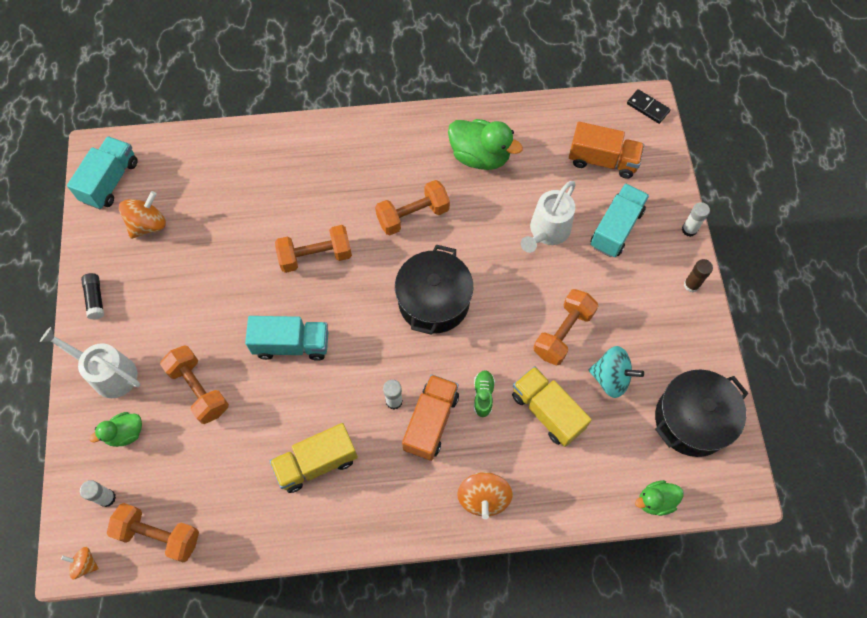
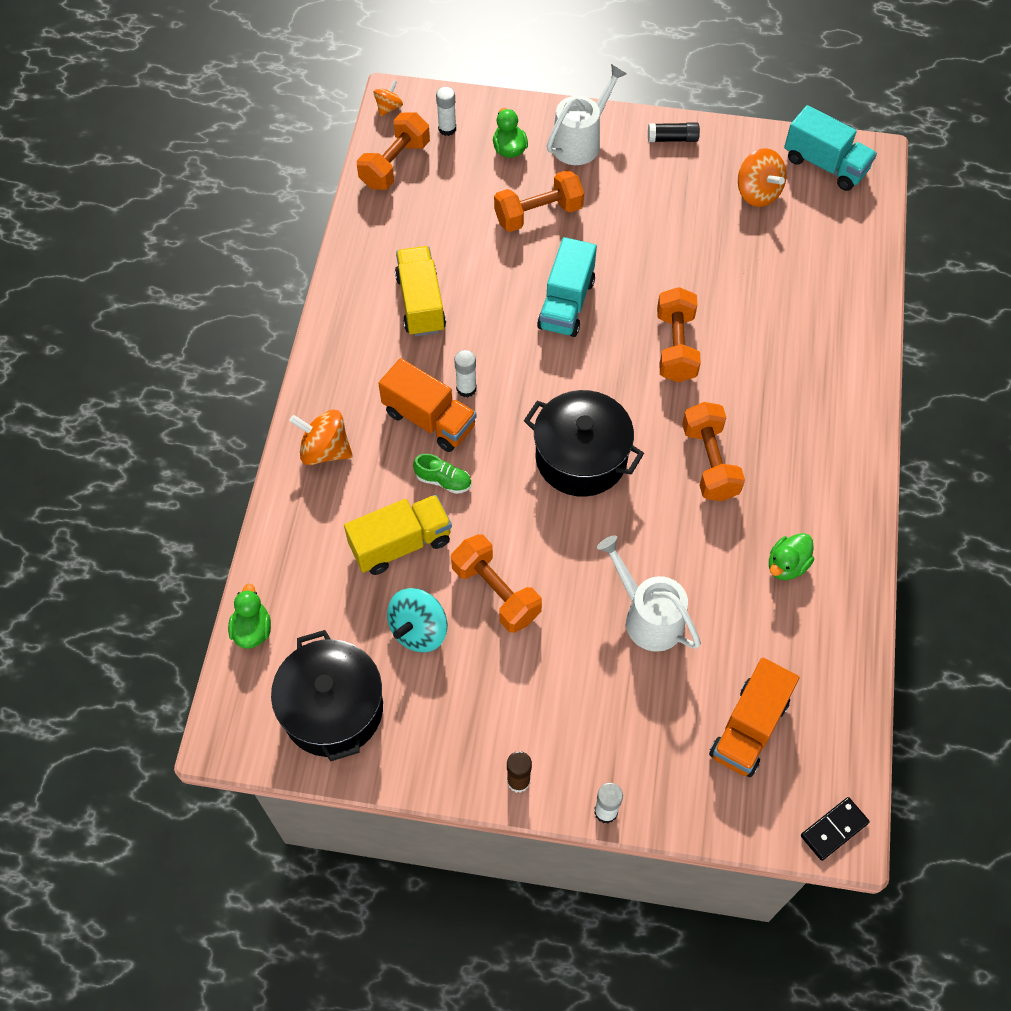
camera: 105 degrees right, 5 degrees down
green duck [448,119,523,170] -> green duck [769,533,814,580], size x0.57
turquoise truck [591,183,649,257] -> none

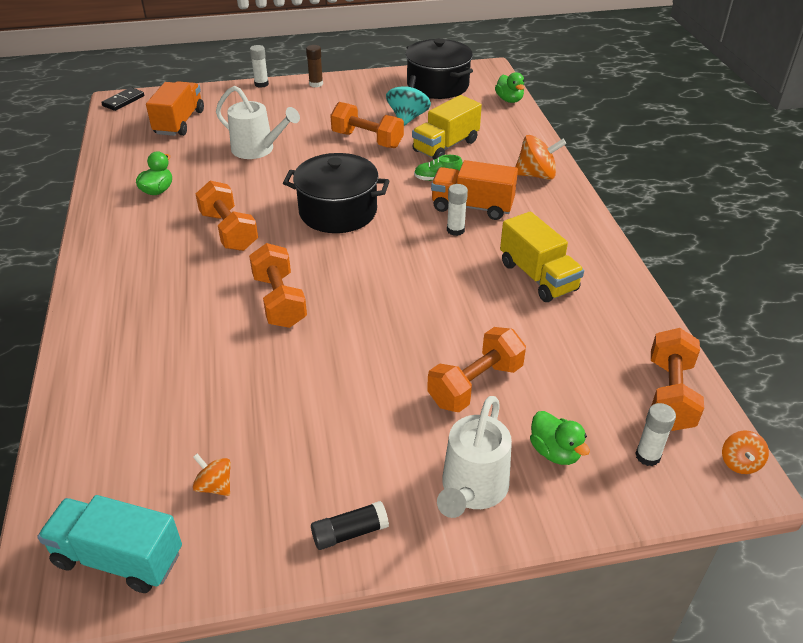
camera: 160 degrees right, 20 degrees down
turquoise truck [537,237,597,337] -> none
orange spinning top [738,148,787,207] -> orange spinning top [193,453,231,496], size x0.58

